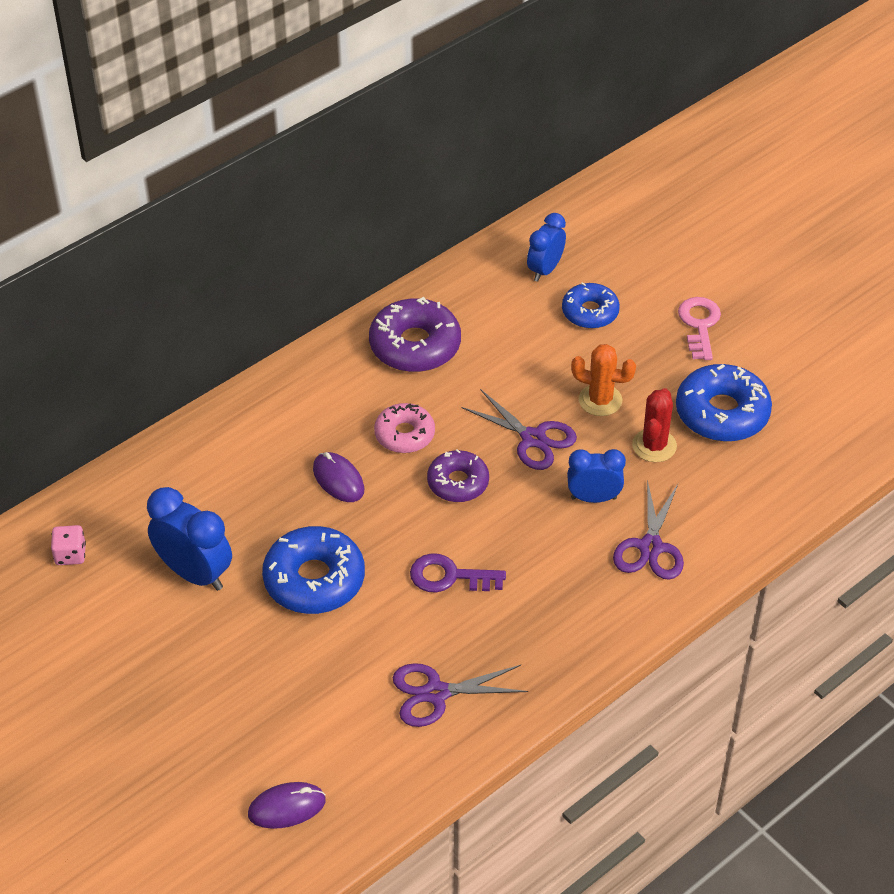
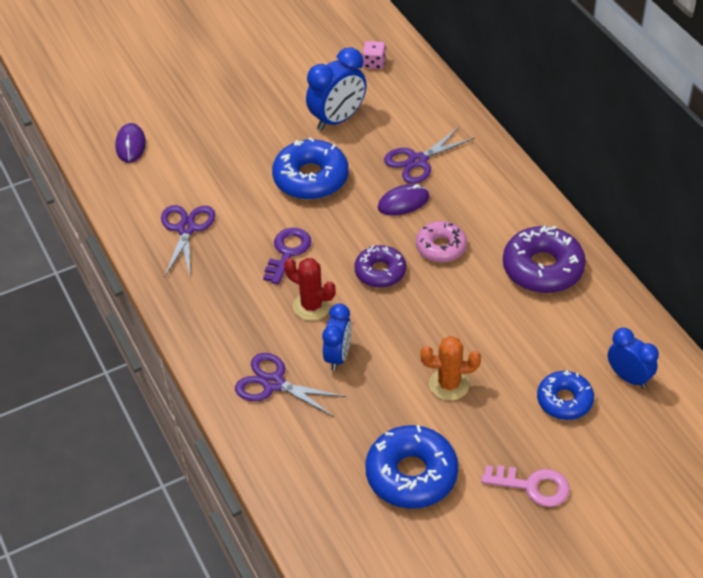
camera: 105 degrees right, 0 degrees up
purple scissors [461,389,577,470] -> purple scissors moved to [384,126,475,184]
orange cactus [571,344,636,416] -> orange cactus turned 60 degrees clockwise [420,336,481,401]
red cactus [632,388,677,462] -> red cactus moved to [284,258,336,321]

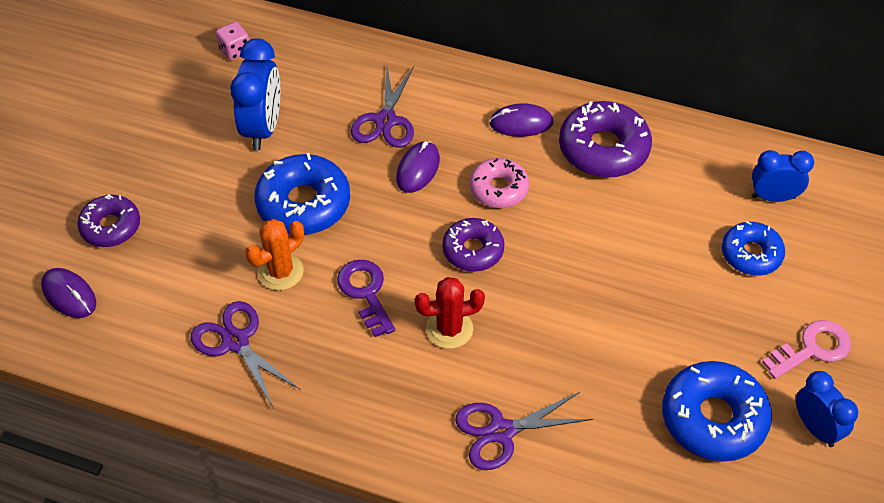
camera: 45 degrees left, 5 degrees up
blue clock [322,304,352,371] -> blue clock moved to [796,371,858,447]
orange cactus [420,336,481,401] -> orange cactus moved to [245,219,304,290]
none -> purple donut [77,194,140,247]
none -> purple mouse [489,103,553,137]

